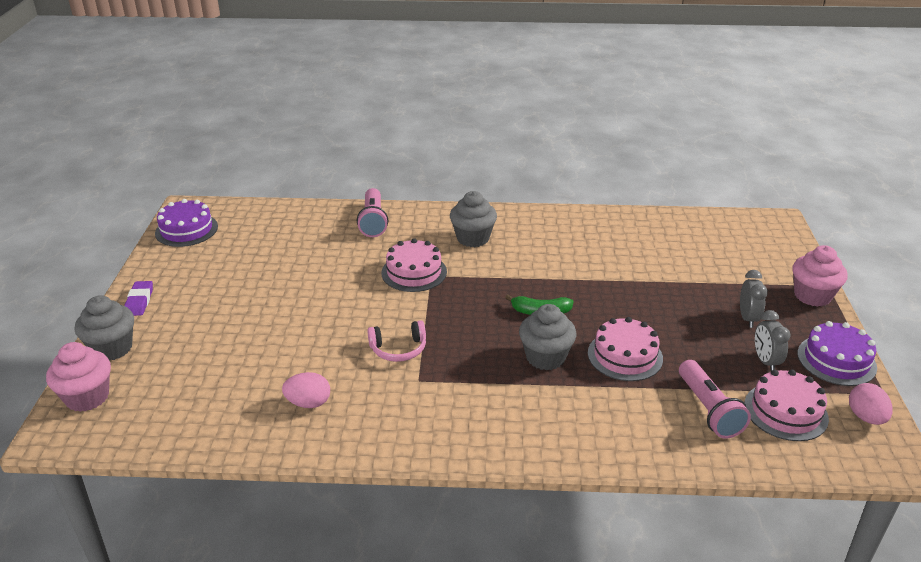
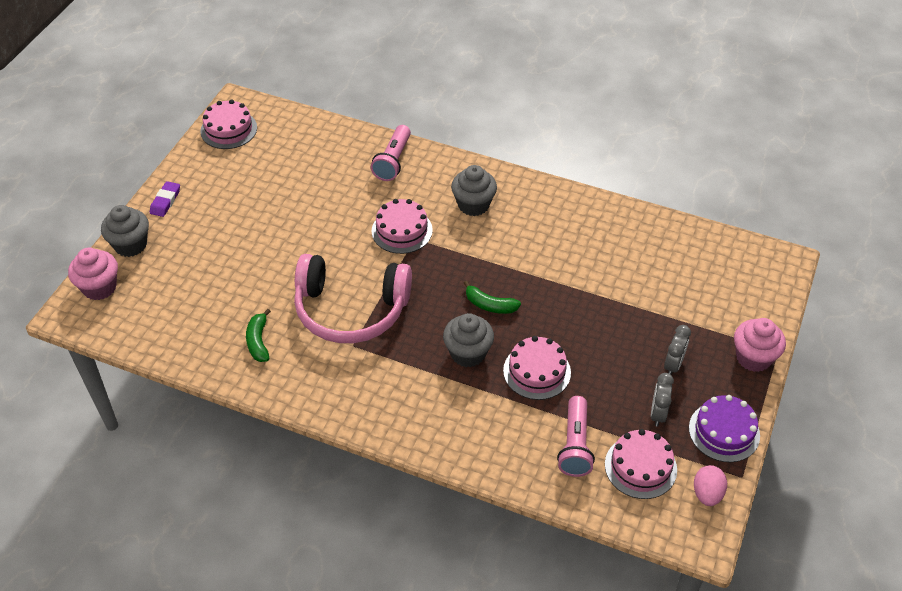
camera: 20 degrees right, 15 degrees up
purple cake [155,199,218,247] -> pink cake [200,100,257,149]
pink egg [282,372,330,408] -> green banana [246,309,271,362]
pink headphones [367,320,426,362] -> pink headphones [294,254,412,343], size x2.26

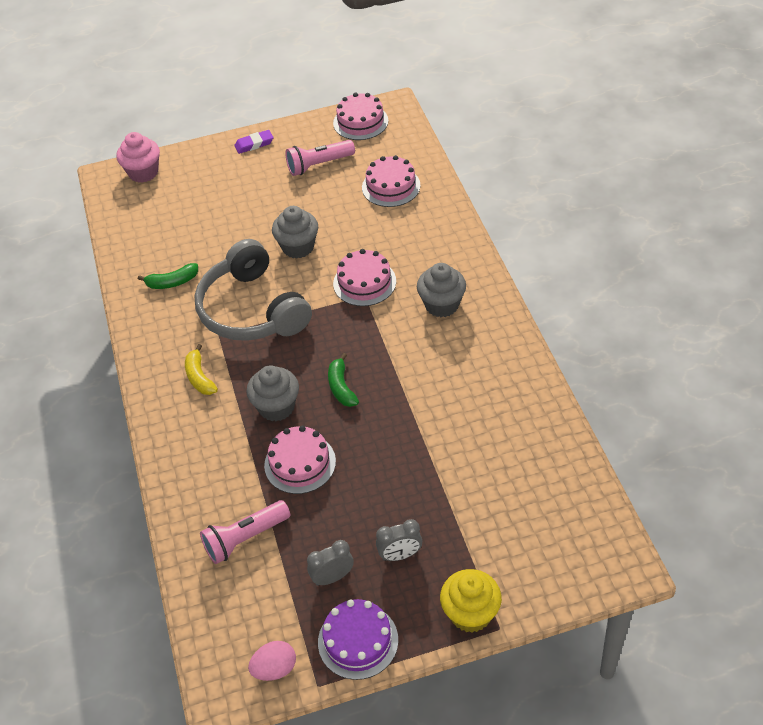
camera: 55 degrees right, 0 degrees up
grey cupcake [101,205,149,257] -> grey cupcake moved to [272,206,318,259]
green banana [246,309,271,362] -> green banana turned 150 degrees counterclockwise [138,263,198,289]
pink headphones [294,254,412,343] -> grey headphones [195,239,312,341]
pink flashlight [371,125,411,181] -> pink flashlight moved to [285,140,355,176]
pink cake [605,429,677,499] -> pink cake moved to [362,155,420,207]
pink cupcake [734,318,786,372] -> yellow cupcake [440,569,502,633]
none -> yellow banana [185,344,218,395]

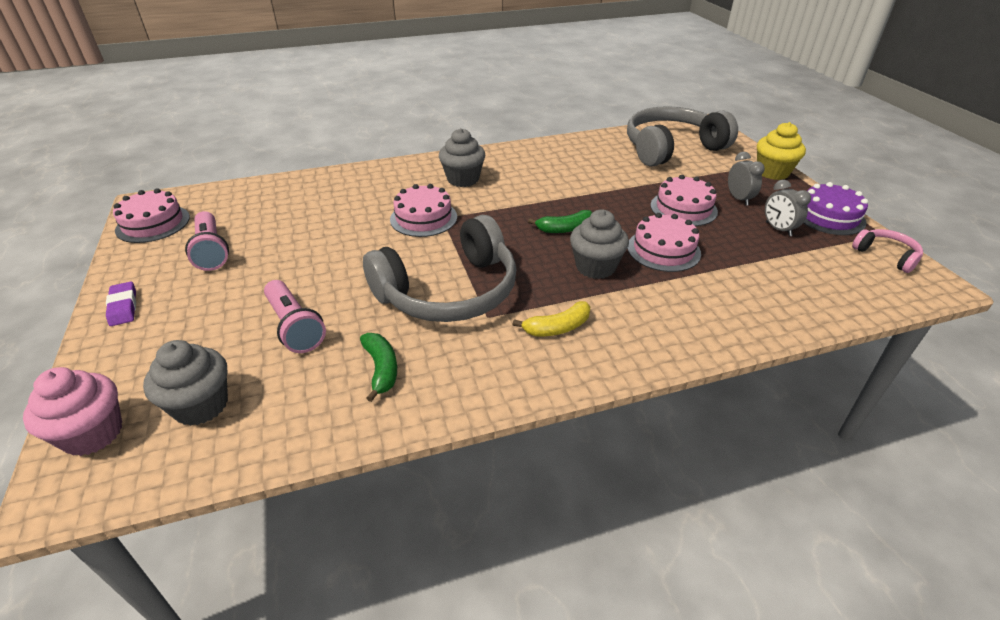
camera: 95 degrees left, 10 degrees down
pink flashlight [200,500,290,564] -> pink flashlight moved to [264,280,326,353]
pink egg [248,641,296,681] -> pink headphones [852,229,923,273]
grey cupcake [272,206,318,259] -> grey cupcake moved to [143,340,228,426]
pink cake [362,155,420,207] -> pink cake moved to [651,175,718,226]
none -> grey headphones [627,106,738,167]

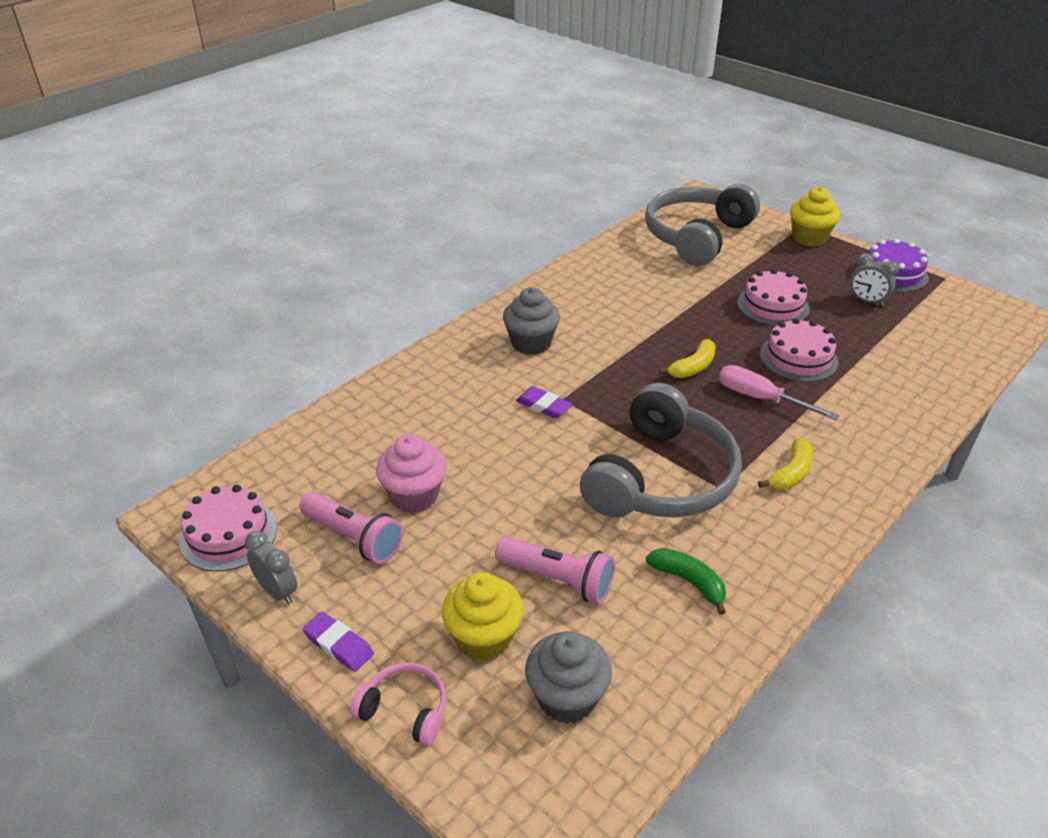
camera: 30 degrees left, 0 degrees up
pink cupcake [23,367,122,456] -> pink cupcake moved to [376,434,446,513]
pink cake [390,184,457,237] -> purple eraser [516,386,572,419]
green banana [528,210,592,233] -> yellow banana [659,339,716,378]
grey cupcake [570,210,629,279] -> pink screwdriver [719,365,839,420]
grey clock [728,152,765,205] -> grey clock moved to [245,531,298,605]
pink headphones [852,229,923,273] -> pink headphones moved to [350,663,447,746]
none -> yellow cupcake [442,572,524,661]

